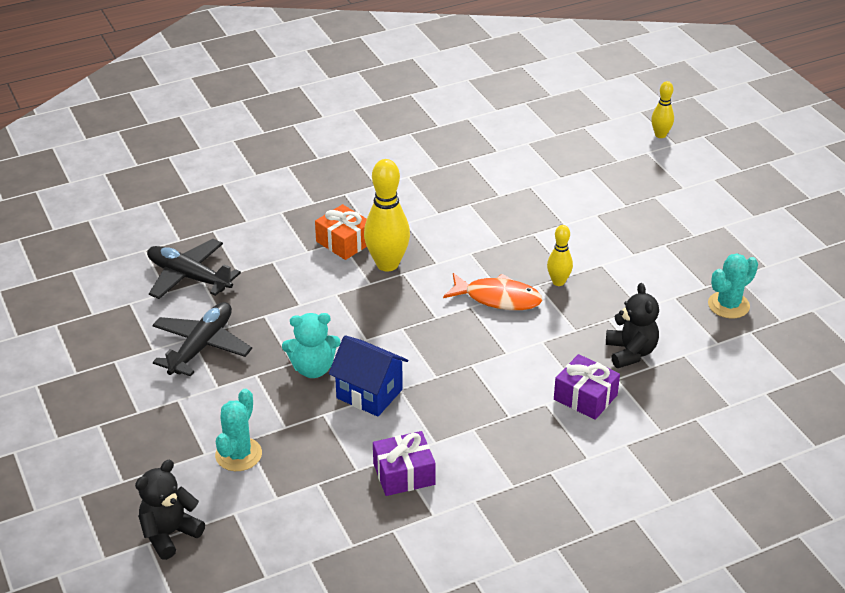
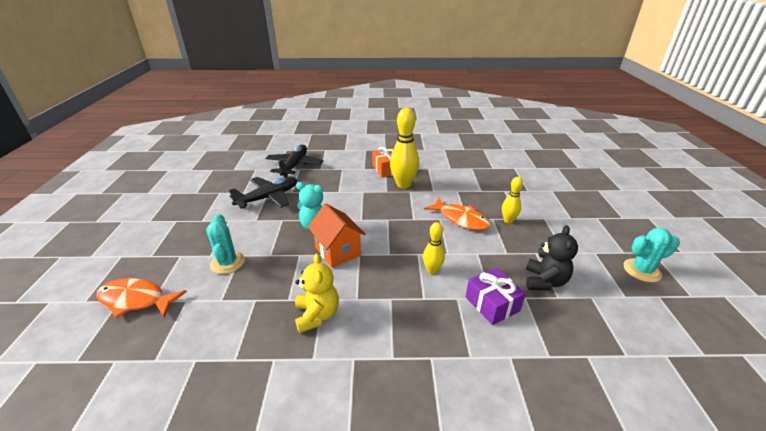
camera: 25 degrees right, 5 degrees down
black teddy bear [135,460,205,560] -> orange fish [97,278,187,318]
black plane [147,239,241,299] -> black plane turned 45 degrees clockwise [266,145,324,177]
turquoise cactus [215,389,262,471] -> turquoise cactus turned 60 degrees counterclockwise [206,214,245,274]
blue house [329,335,408,417] -> orange house [308,204,365,268]
purple gift [373,431,436,496] -> yellow teddy bear [295,253,339,333]
yellow bowling pin [651,81,674,138] -> yellow bowling pin moved to [423,222,445,274]

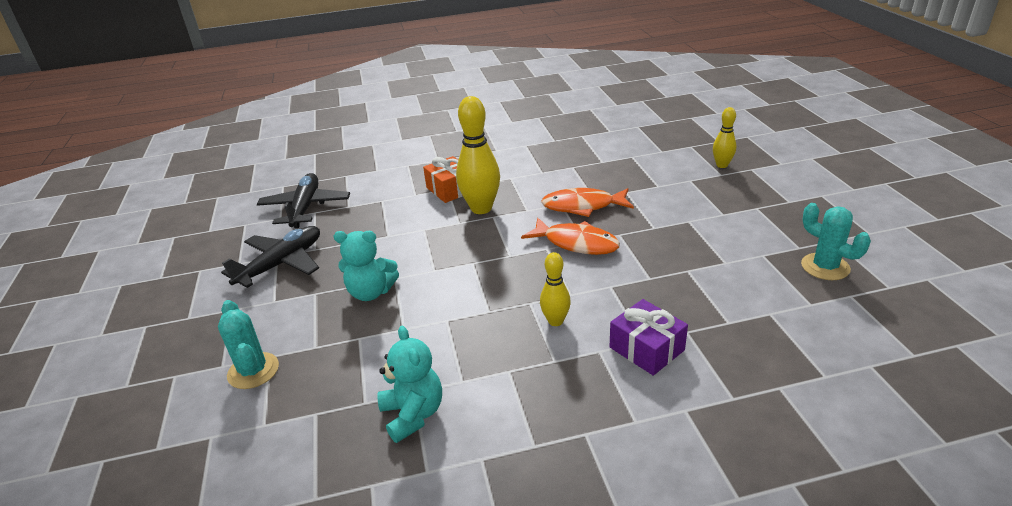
camera: 10 degrees left, 0 degrees up
orange fish [97,278,187,318] -> orange fish moved to [541,188,634,217]
yellow teddy bear [295,253,339,333] -> turquoise teddy bear [378,326,442,443]
orange house [308,204,365,268] -> none
yellow bowling pin [502,177,523,223] -> yellow bowling pin moved to [713,107,736,168]
black teddy bear [526,225,578,290] -> none
turquoise cactus [624,228,680,282] -> turquoise cactus turned 75 degrees clockwise [801,203,871,280]

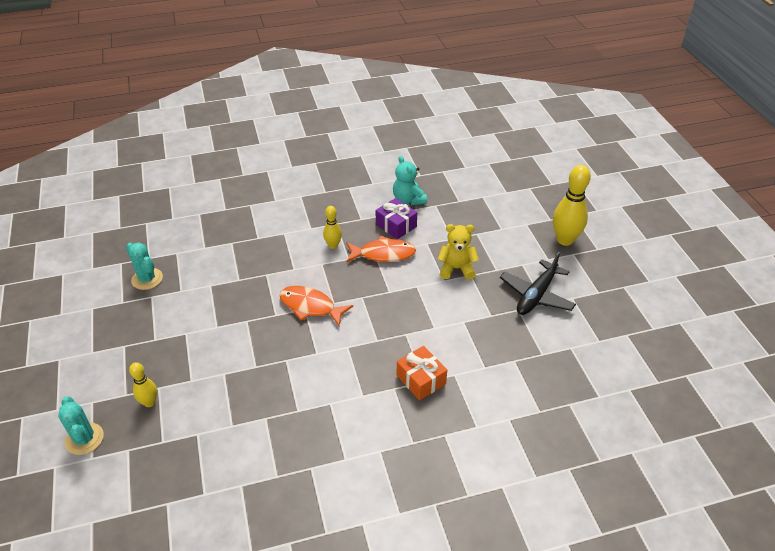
camera: 175 degrees right, 10 degrees up
turquoise cactus [218,300,279,389] -> turquoise cactus moved to [58,396,104,455]
black plane [257,173,350,228] -> none
turquoise teddy bear [334,231,399,301] -> yellow teddy bear [438,224,479,280]
yellow bowling pin [456,96,500,214] -> yellow bowling pin moved to [553,165,591,246]
orange fish [541,188,634,217] -> orange fish moved to [346,236,416,263]
purple gift [610,299,688,376] -> purple gift moved to [376,198,417,240]

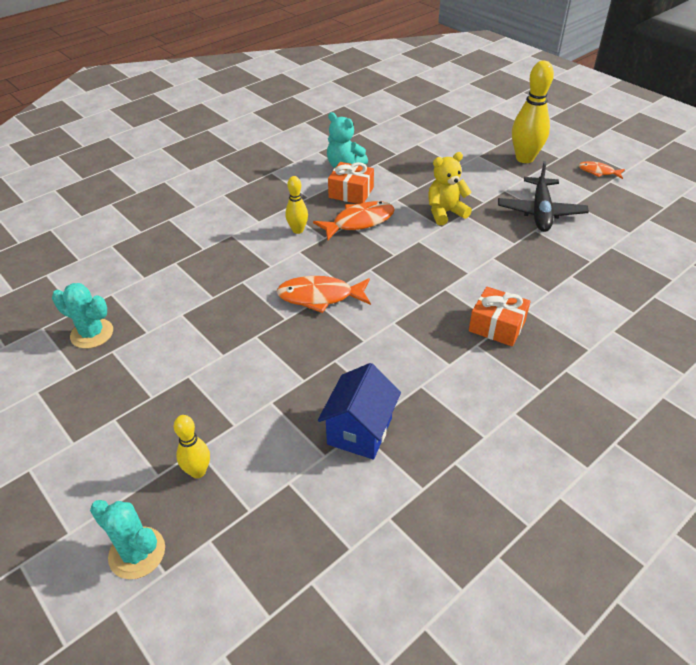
camera: 25 degrees left, 0 degrees up
purple gift [376,198,417,240] -> orange gift [328,162,374,204]
none -> blue house [318,363,401,460]
none -> orange fish [579,161,625,179]

